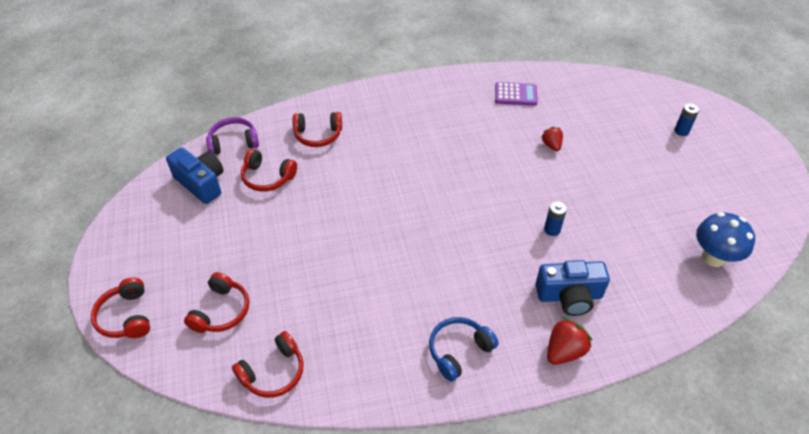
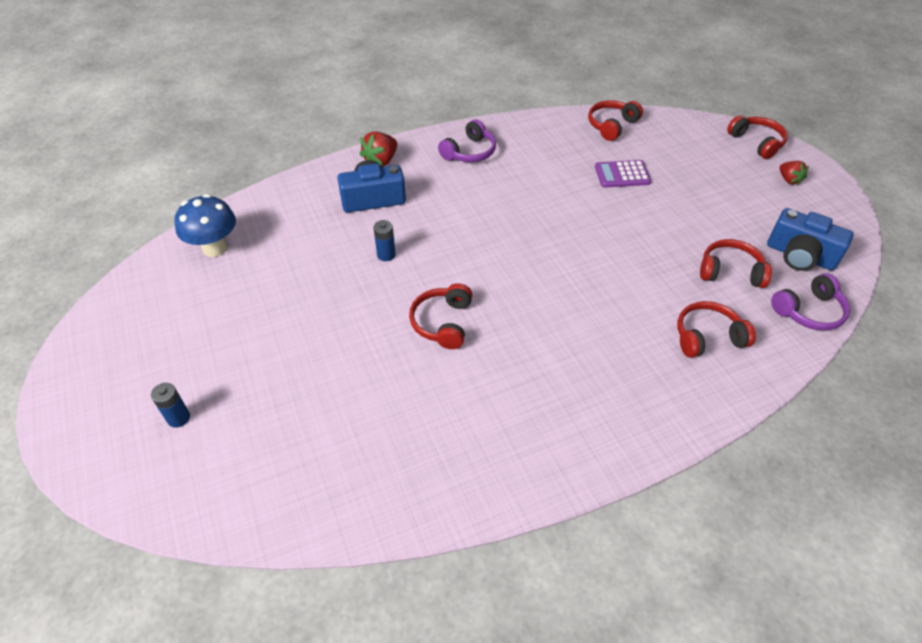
camera: 170 degrees right, 0 degrees up
red headphones [184,272,249,333] -> red headphones moved to [409,283,472,349]
blue headphones [429,317,499,382] -> purple headphones [438,119,496,162]
purple calculator [495,82,538,106] -> purple calculator moved to [595,160,651,188]
red strawberry [541,127,563,151] -> red strawberry moved to [779,161,809,185]

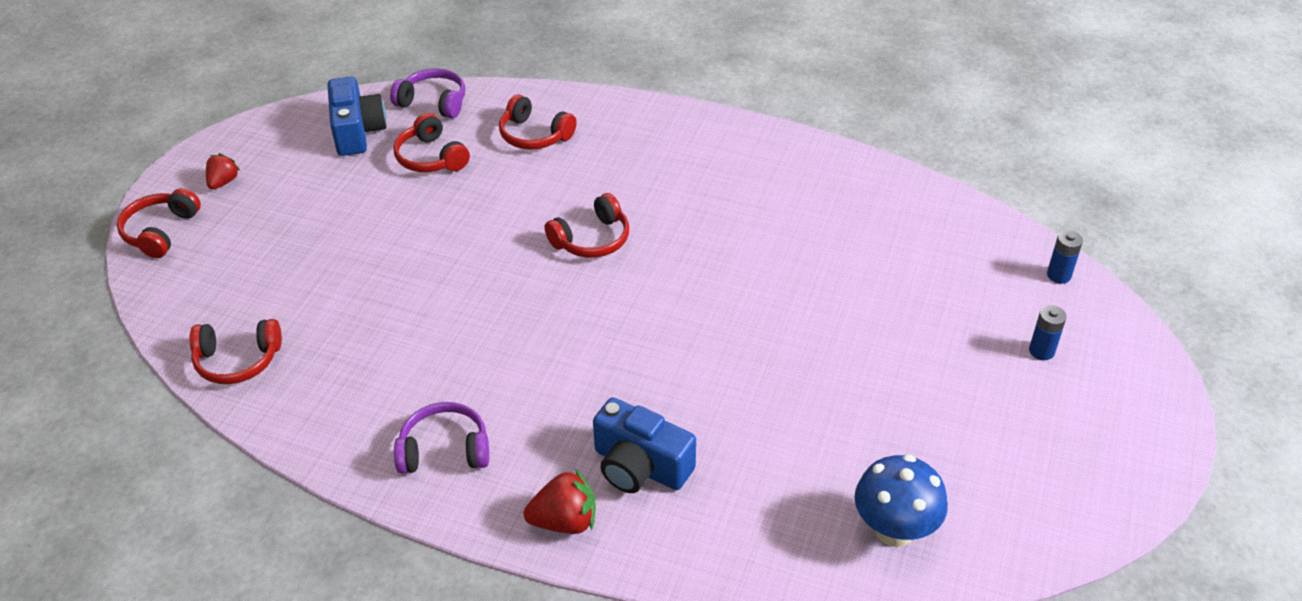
camera: 135 degrees left, 5 degrees down
blue battery [373,220,396,261] -> blue battery moved to [1047,230,1083,284]
red headphones [409,283,472,349] -> red headphones moved to [544,193,629,258]
purple calculator [595,160,651,188] -> none

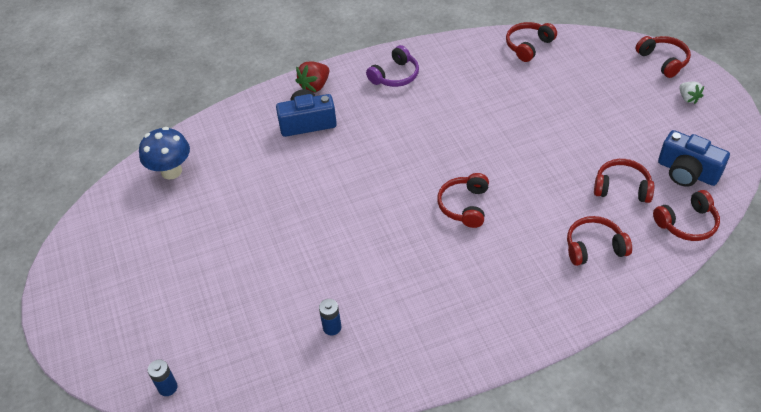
camera: 140 degrees right, 5 degrees up
red strawberry [206,153,240,189] -> white strawberry [679,82,704,104]
purple headphones [390,68,465,118] -> red headphones [653,190,720,241]
blue battery [1029,305,1067,360] -> blue battery moved to [319,299,341,336]

